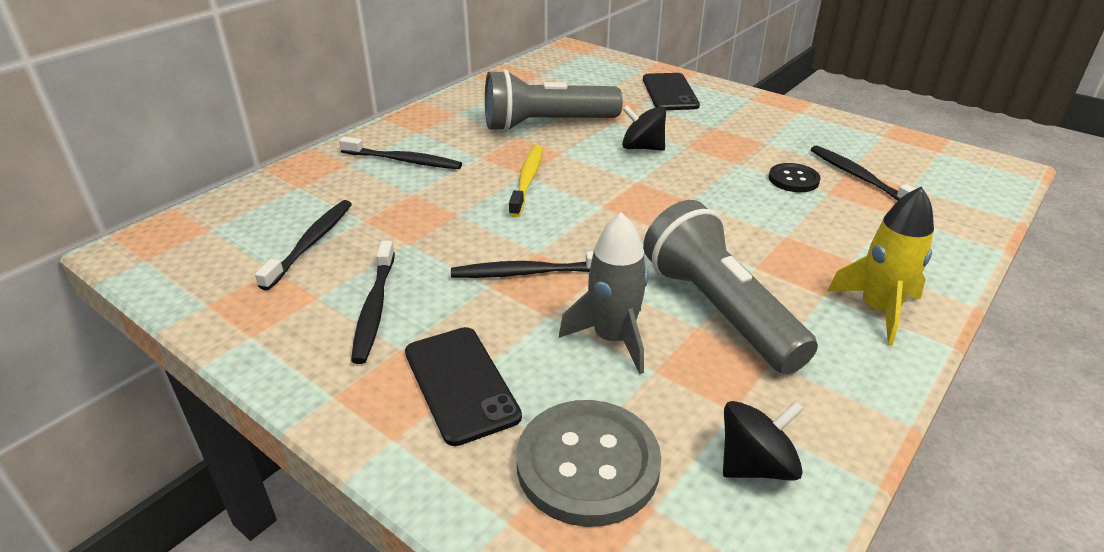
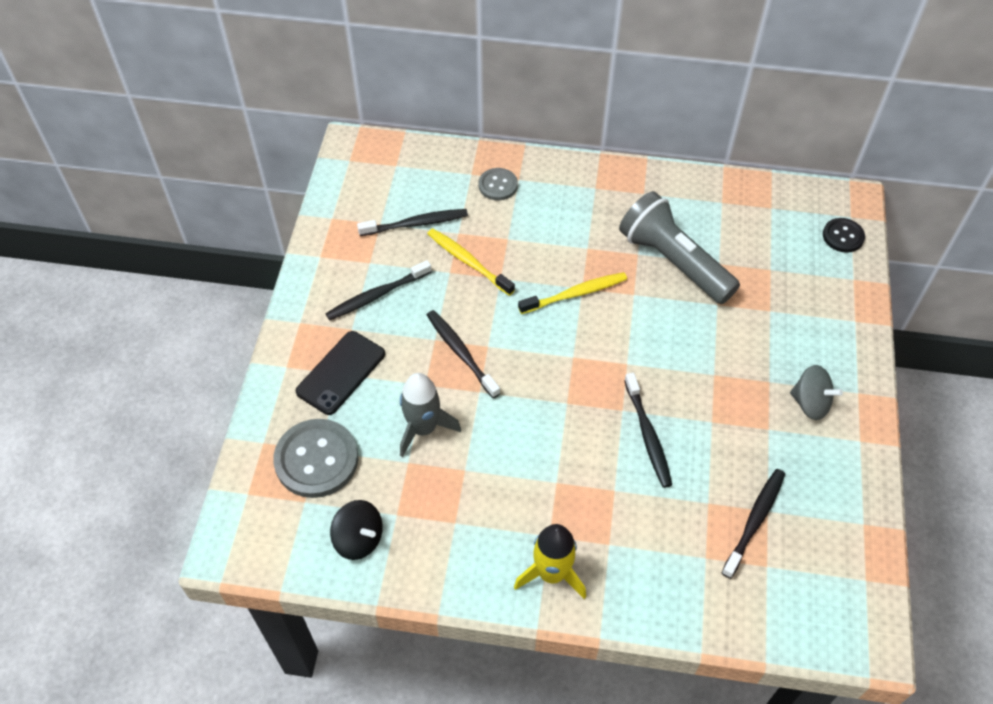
camera: 60 degrees right, 20 degrees up
black toothbrush [339,137,462,169] -> black toothbrush moved to [624,373,672,488]
black spinning top [622,105,666,151] -> none
black phone [643,73,700,110] -> none
grey flashlight [643,200,818,374] -> none
black button [769,163,821,192] -> black button moved to [823,218,865,253]
none -> yellow toothbrush [427,228,515,296]
none -> grey button [479,168,518,200]
none -> grey spinning top [790,365,843,420]

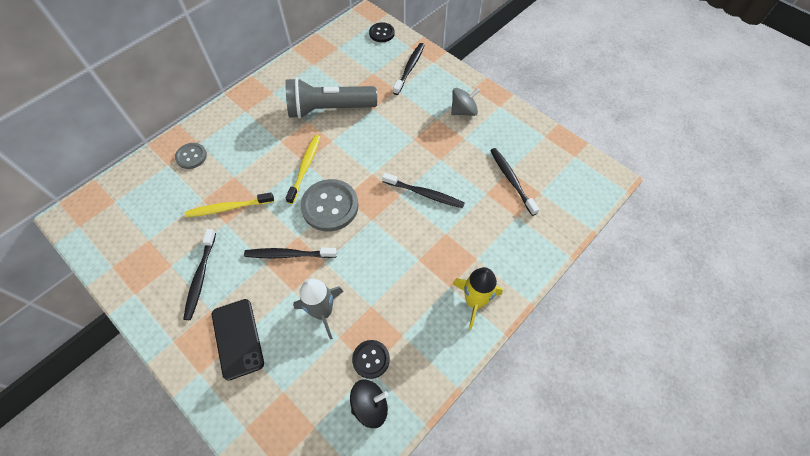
camera: 55 degrees left, 5 degrees up
grey button [273,419,358,498] -> grey button moved to [301,179,359,232]
black toothbrush [357,209,468,236] -> black toothbrush moved to [393,43,425,95]
none -> black button [352,340,390,379]

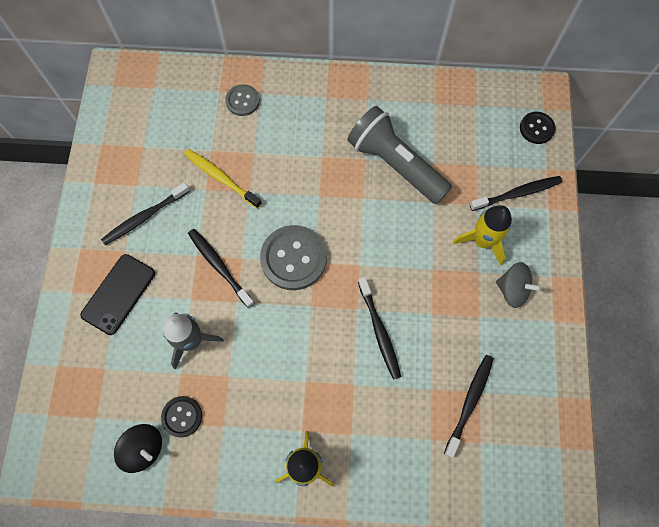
camera: 50 degrees right, 10 degrees up
yellow toothbrush [286,135,320,204] -> none
none -> yellow rocket [453,205,512,265]

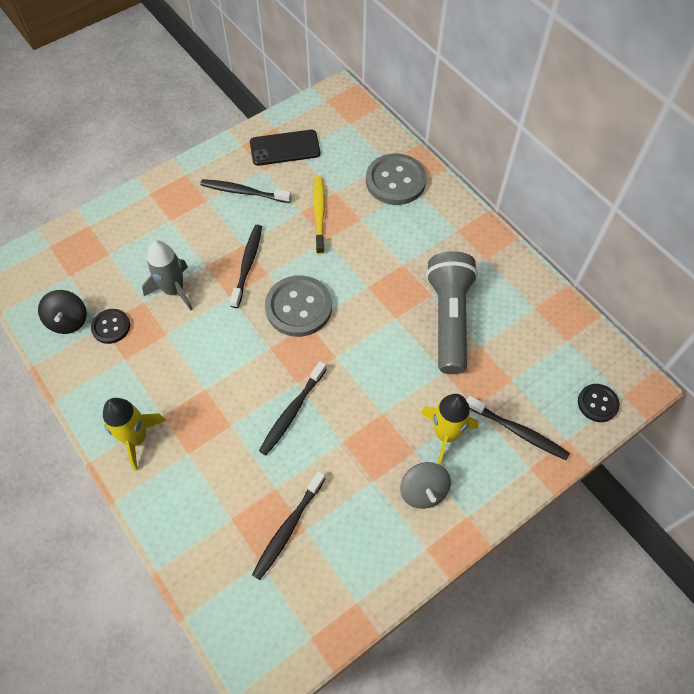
camera: 50 degrees right, 10 degrees down
black phone [80,254,155,335] -> black phone moved to [250,130,320,166]
grey button [225,84,260,116] -> grey button [366,153,427,205], size x1.79
black toothbrush [444,355,494,458] -> black toothbrush turned 135 degrees clockwise [252,471,325,580]

